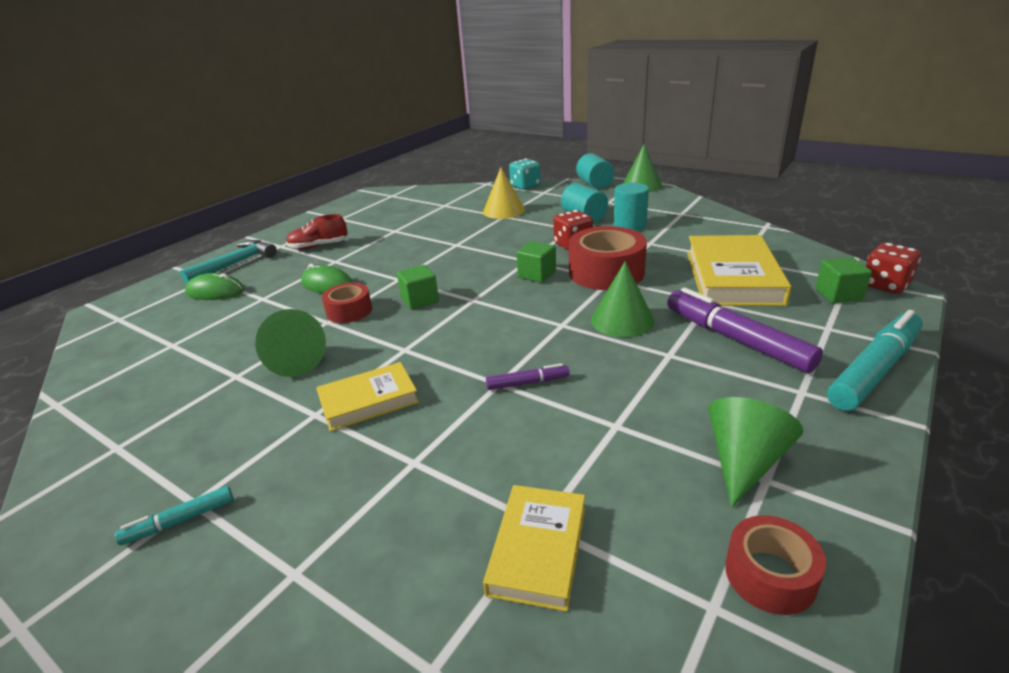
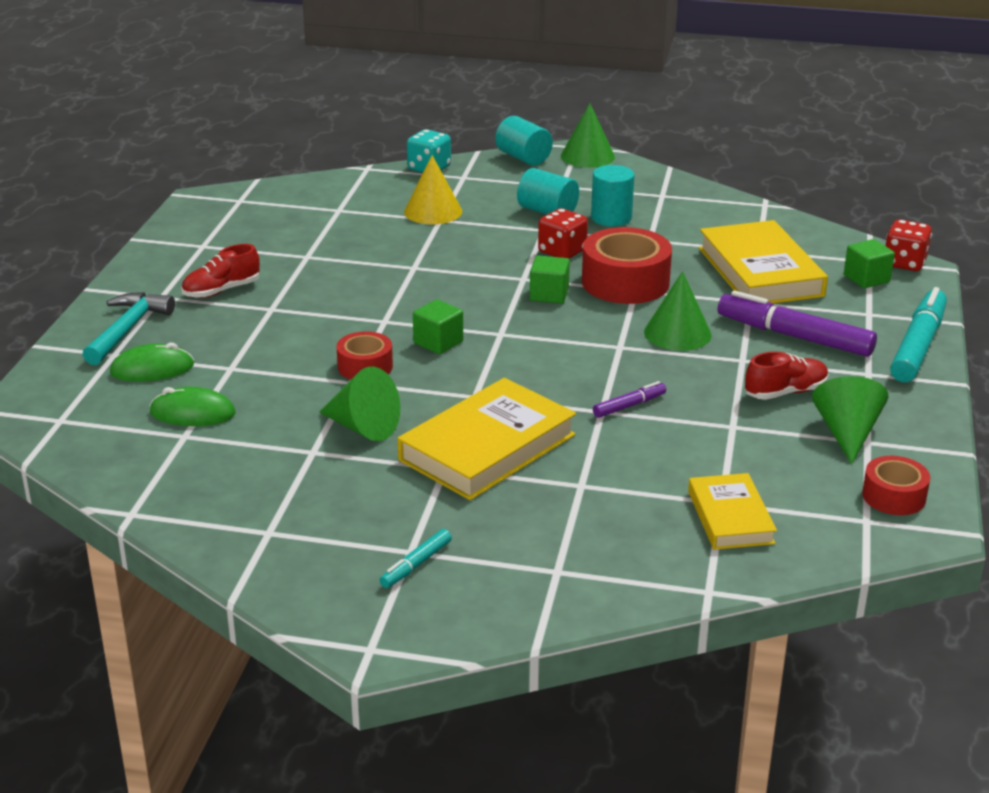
camera: 25 degrees left, 0 degrees up
green mouse [301,264,353,293] -> green mouse moved to [150,387,236,426]
yellow book [316,362,419,431] -> yellow book [397,378,576,500], size x1.69
none -> red shoe [745,351,829,400]

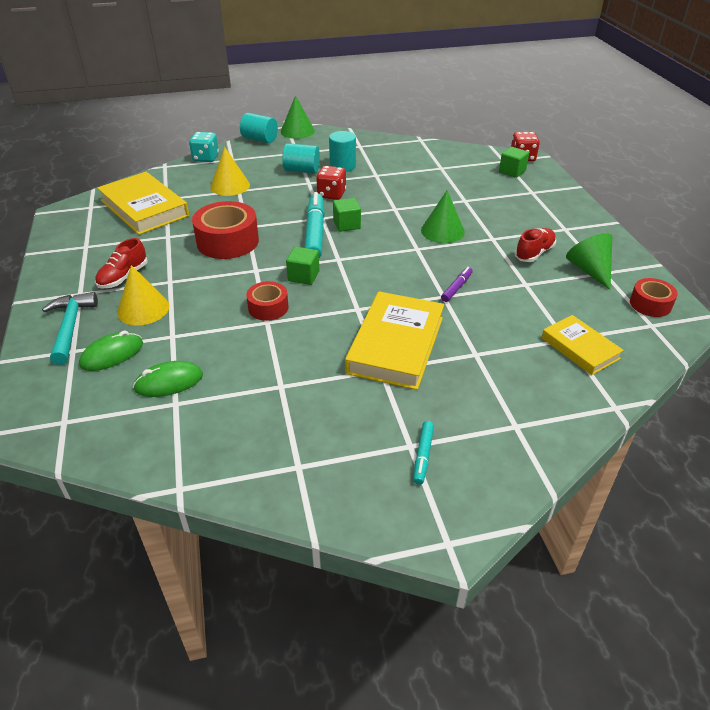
camera: 25 degrees left, 10 degrees up
green cone [319,367,400,441] -> none
red tape [582,227,672,304] -> red tape moved to [192,201,259,259]
yellow book [699,220,828,304] -> yellow book moved to [97,172,189,235]
purple marker [718,290,877,357] -> none
turquoise marker [890,287,947,382] -> turquoise marker moved to [304,192,325,258]
none -> yellow cone [117,265,169,326]

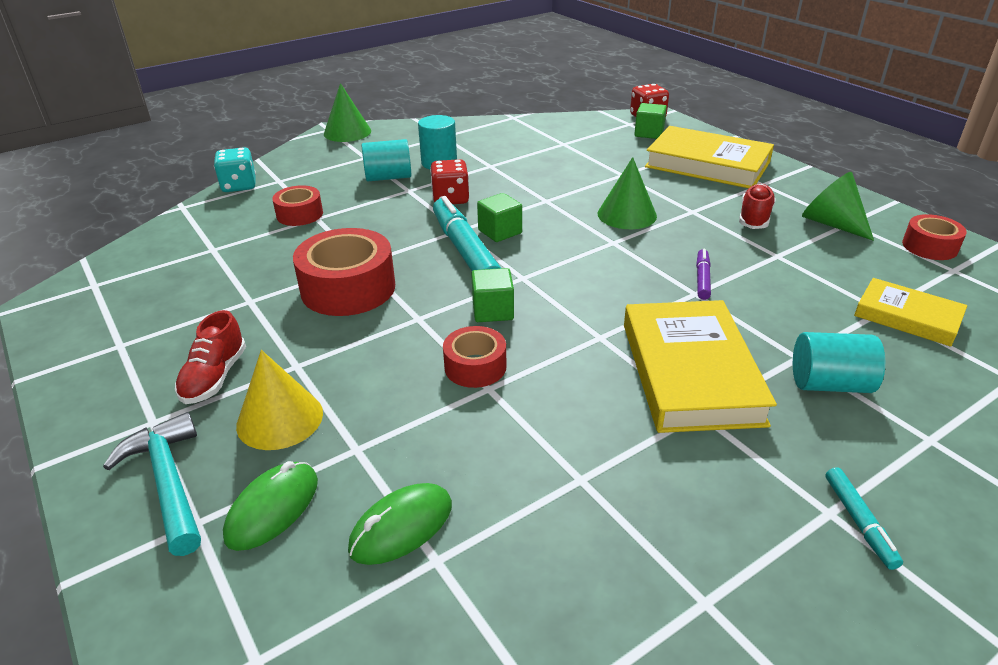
camera: 20 degrees left, 5 degrees down
yellow book [97,172,189,235] -> yellow book moved to [645,126,774,188]
yellow cone [210,147,250,196] -> red tape [272,185,323,226]
turquoise cylinder [240,113,278,143] -> turquoise cylinder moved to [793,332,885,393]

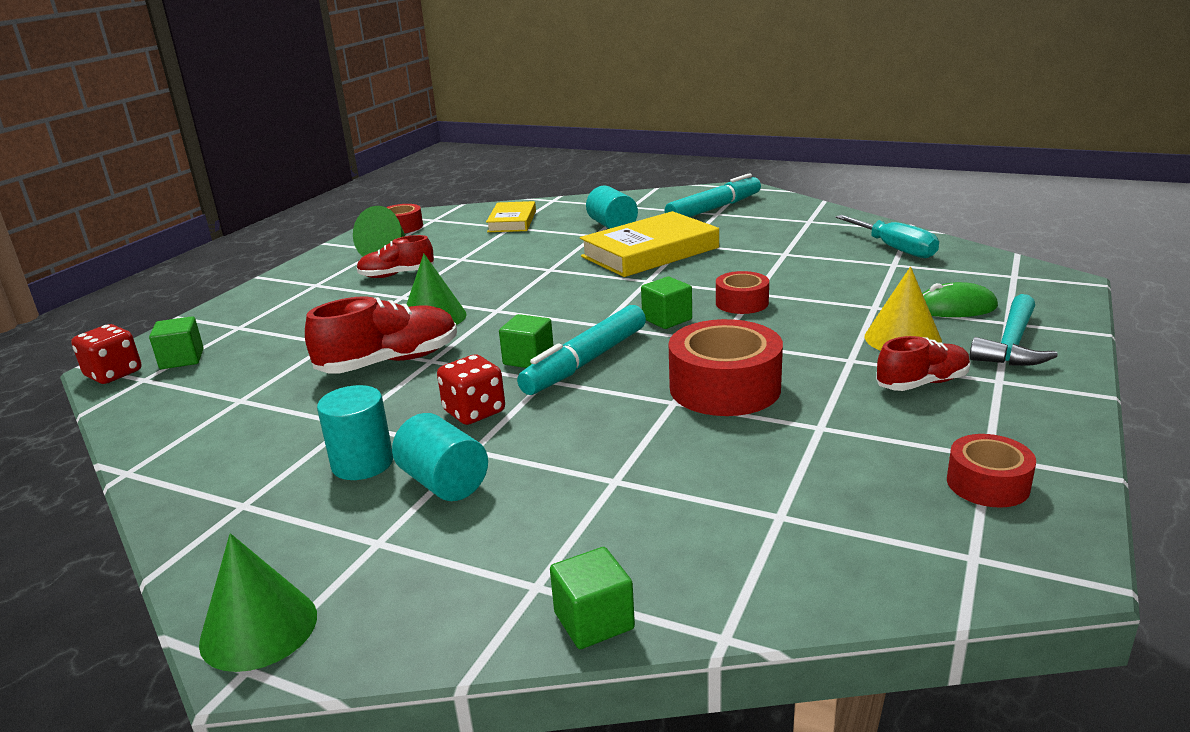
camera: 120 degrees left, 10 degrees down
turquoise dice [214,147,256,192] -> green cube [550,547,635,649]
red tape [272,185,323,226] -> red tape moved to [947,434,1036,508]
green mouse [348,483,452,565] -> none
yellow book [645,126,774,188] -> none
purple marker [696,249,711,300] -> none
turquoise marker [825,467,903,570] -> turquoise marker [665,173,761,217], size x2.06
none -> red shoe [305,296,457,374]
none -> turquoise screwdriver [836,215,939,258]

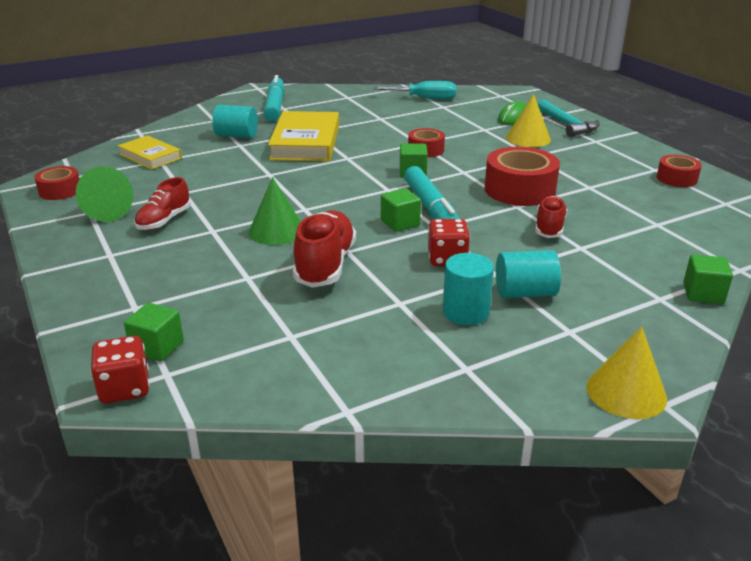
camera: 55 degrees left, 5 degrees up
green cone [199,533,317,672] -> yellow cone [586,326,667,419]
red shoe [876,336,971,391] -> red shoe moved to [535,196,568,238]

